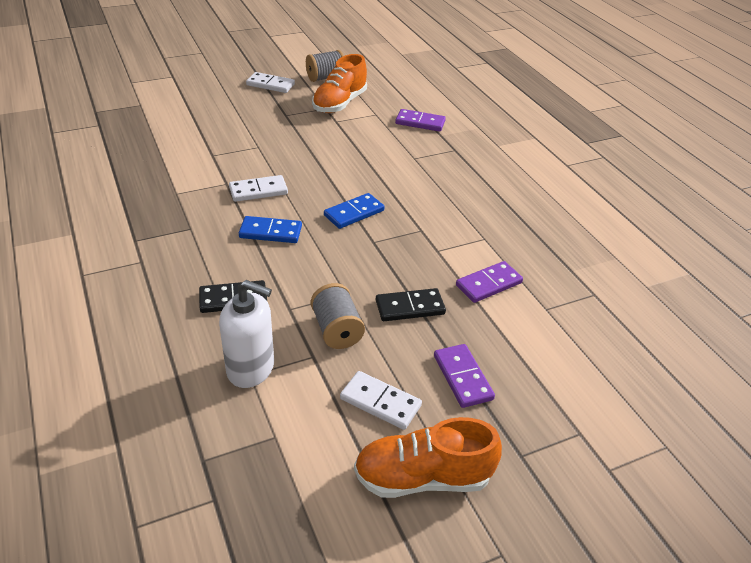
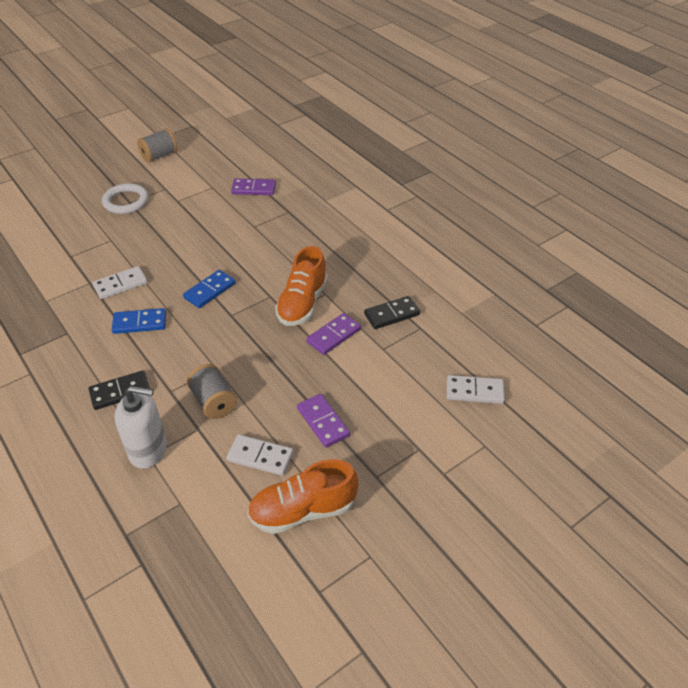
camera: 10 degrees left, 5 degrees up
white domino [246,72,295,93] -> white domino moved to [447,375,505,404]
orange shoe [312,54,367,113] -> orange shoe moved to [275,246,328,326]
black domino [376,288,446,321] -> black domino moved to [364,296,420,329]
none -> white ring [102,183,148,214]

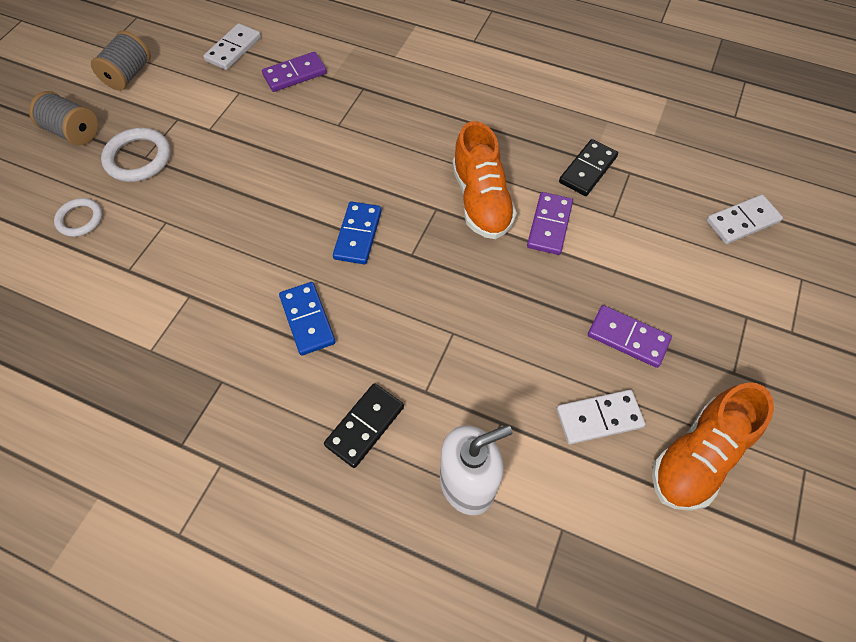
camera: 30 degrees left, 15 degrees up
white domino [92,266,147,299] -> white domino moved to [203,23,261,70]
blue domino [112,308,166,334] -> blue domino turned 75 degrees counterclockwise [279,282,336,356]
grey spool [187,364,237,419] -> grey spool moved to [29,91,98,146]
none -> white ring [54,198,102,237]

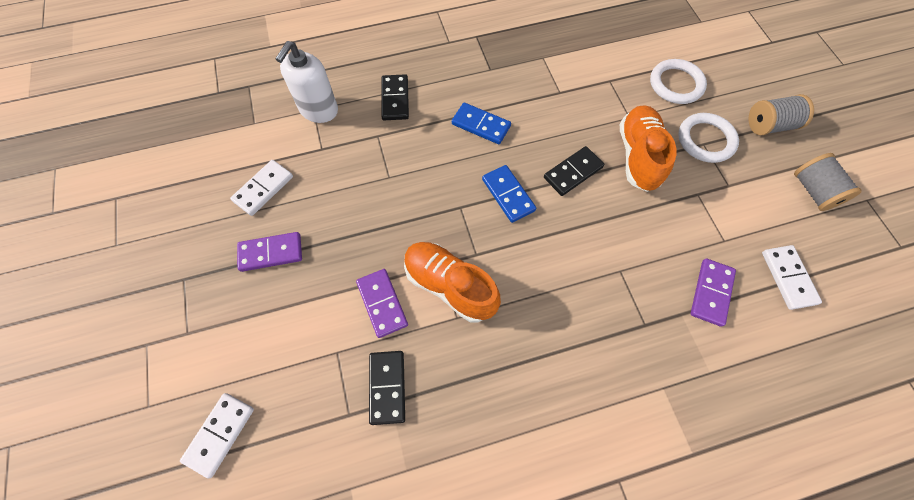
camera: 140 degrees right, 5 degrees up
white ring [54,198,102,237] -> white ring [650,59,707,104], size x1.55
orange shoe [652,382,774,511] -> orange shoe moved to [620,106,677,192]
none -> black domino [544,146,604,196]

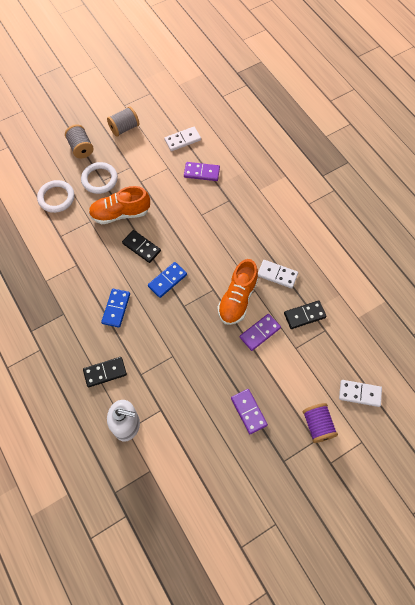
camera: 105 degrees left, 0 degrees up
white domino [230,160,293,216] -> white domino moved to [258,260,298,288]
none -> purple spool [303,403,338,443]

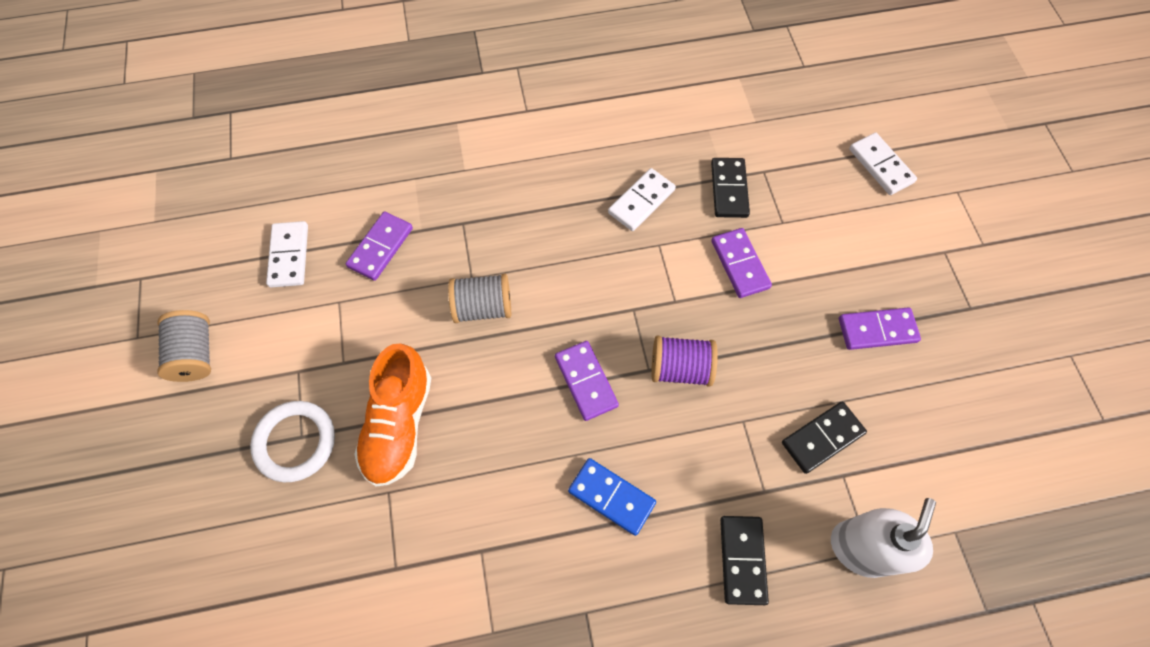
camera: 70 degrees left, 0 degrees up
white ring [37,180,75,213] -> none
grey spool [65,124,94,158] -> grey spool moved to [448,274,511,323]
black domino [122,230,161,263] -> black domino moved to [782,402,867,474]
blue domino [148,262,187,298] -> purple domino [555,341,619,421]
orange shoe [218,259,258,325] -> none
purple spool [303,403,338,443] -> purple spool moved to [651,336,718,387]
white domino [339,380,382,407] -> white domino turned 60 degrees counterclockwise [849,132,917,195]

